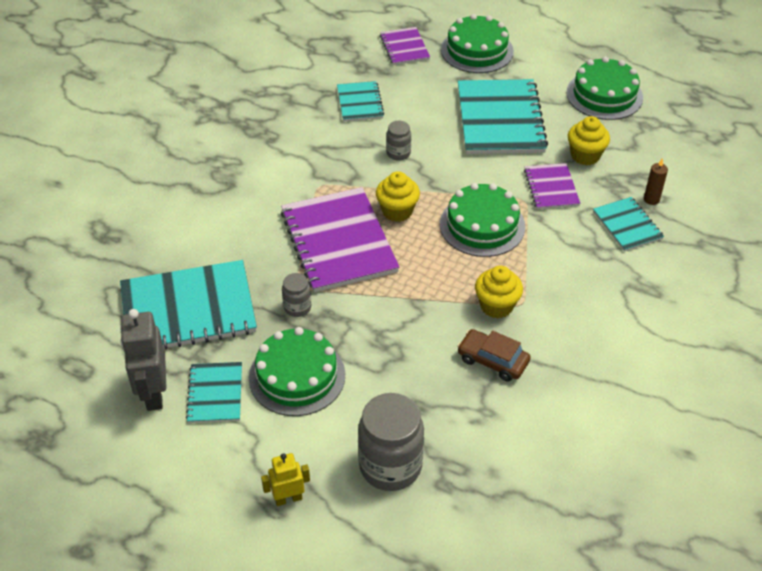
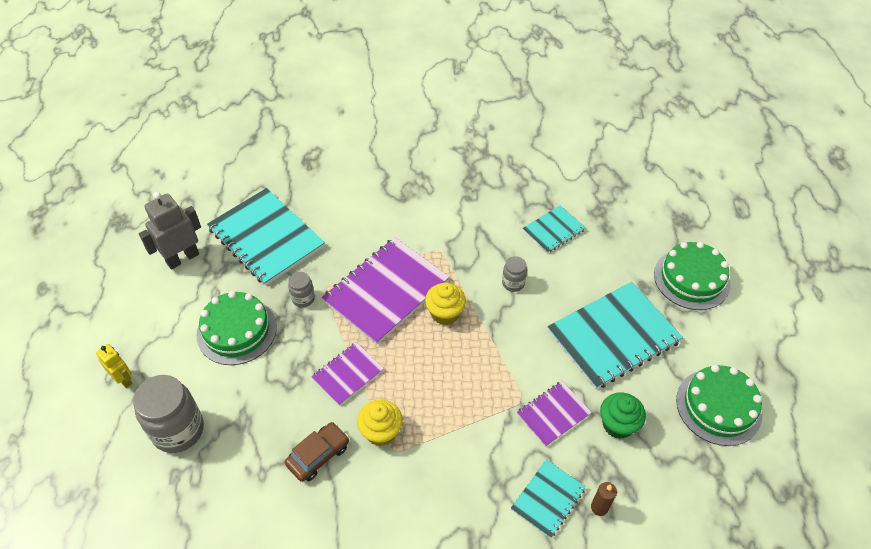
camera: 60 degrees right, 5 degrees up
turquoise notebook [186,362,242,423] -> none
purple notebook [380,27,430,65] -> purple notebook moved to [311,342,384,406]
green cake [440,183,525,257] -> none
brown car [457,329,531,381] -> brown car turned 45 degrees clockwise [285,422,349,482]
yellow cupcake [568,116,610,165] -> green cupcake [600,392,646,439]

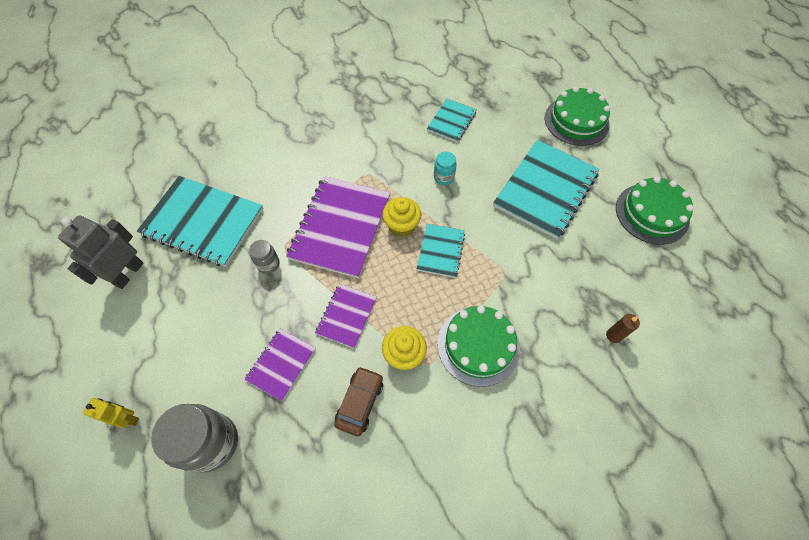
camera: 25 degrees left, 10 degrees up
green cake [196,291,277,365] -> green cake moved to [438,305,520,387]
grey jar [502,256,527,292] -> turquoise jar [434,152,457,185]
turquoise notebook [511,460,586,539] -> turquoise notebook moved to [417,224,465,278]
purple notebook [517,381,592,447] -> purple notebook moved to [244,328,316,401]
green cupcake [600,392,646,439] -> none

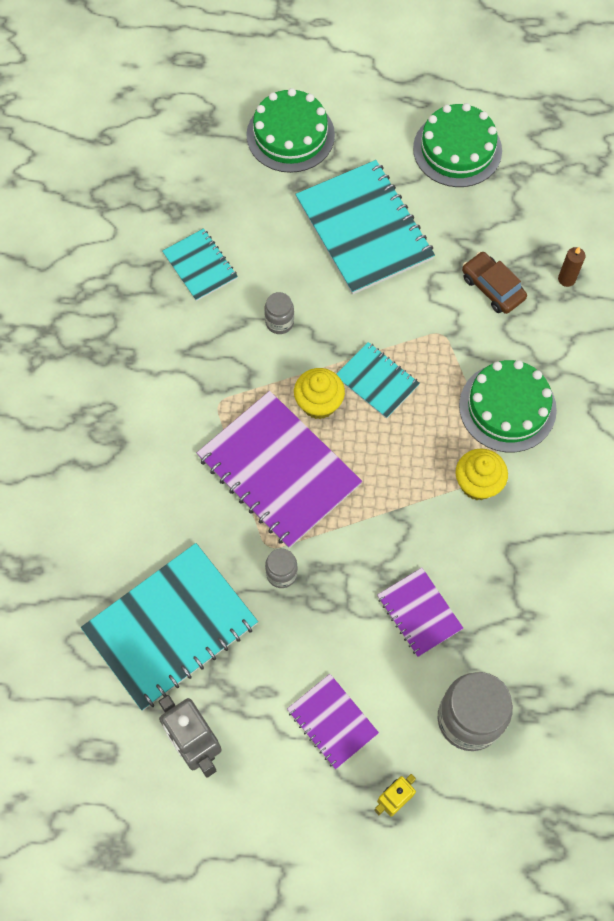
camera: 60 degrees left, 5 degrees up
purple notebook [315,284,377,348] -> purple notebook moved to [287,674,379,769]
brown car [334,366,383,436] -> brown car moved to [462,252,527,314]
turquoise jar [434,152,457,185] -> grey jar [264,292,294,334]

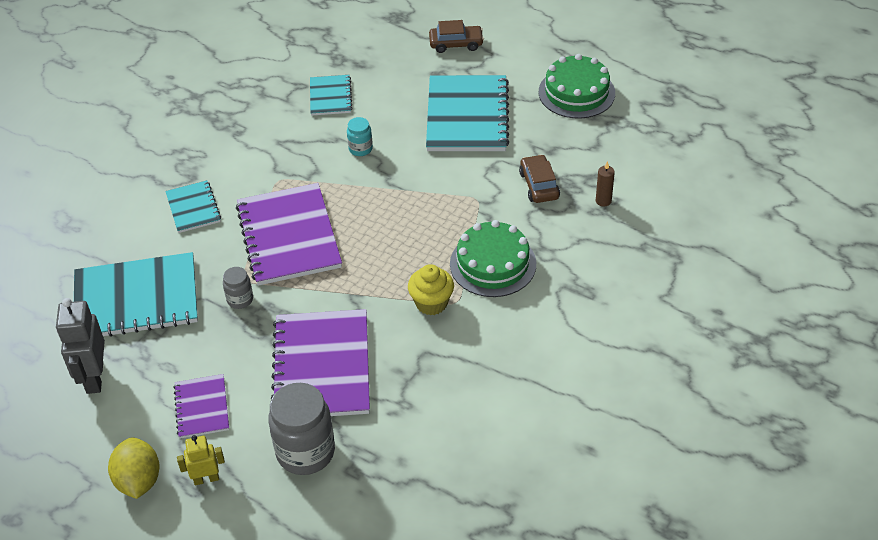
camera: 30 degrees right, 20 degrees down
green cake [246,88,335,173] -> brown car [429,20,484,53]
grey jar [264,292,294,334] -> turquoise jar [347,117,373,156]
yellow cupcake [294,368,345,419] -> none
turquoise notebook [336,342,420,419] -> turquoise notebook moved to [165,180,221,233]
purple notebook [377,568,463,657] -> purple notebook [271,309,370,416], size x1.91
none -> yellow lemon [108,437,160,499]

